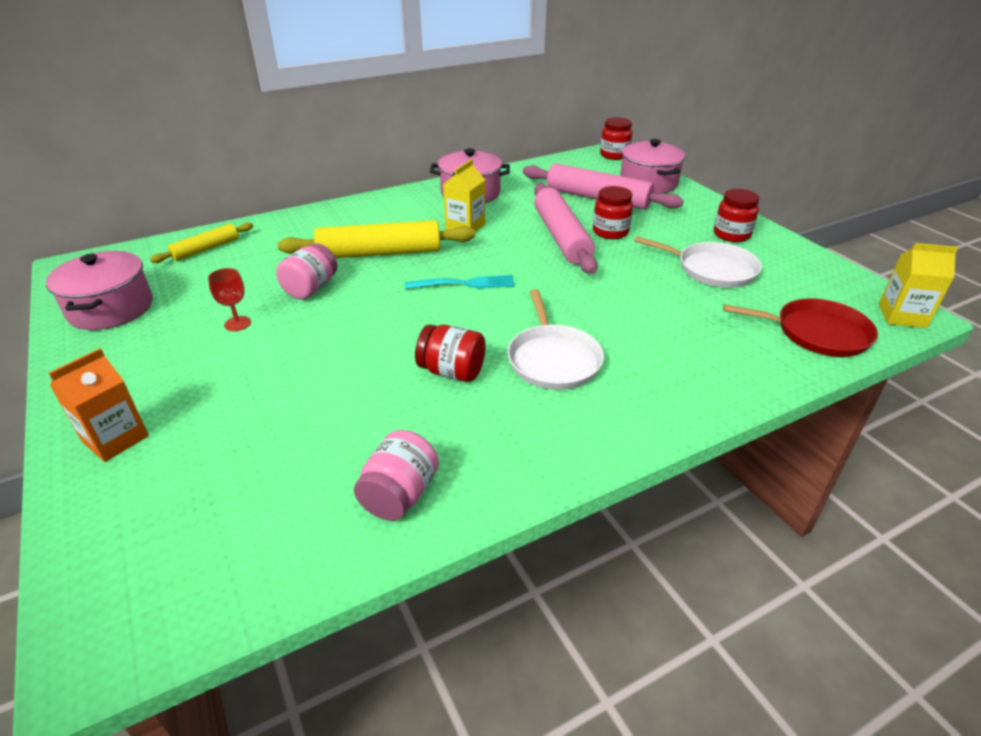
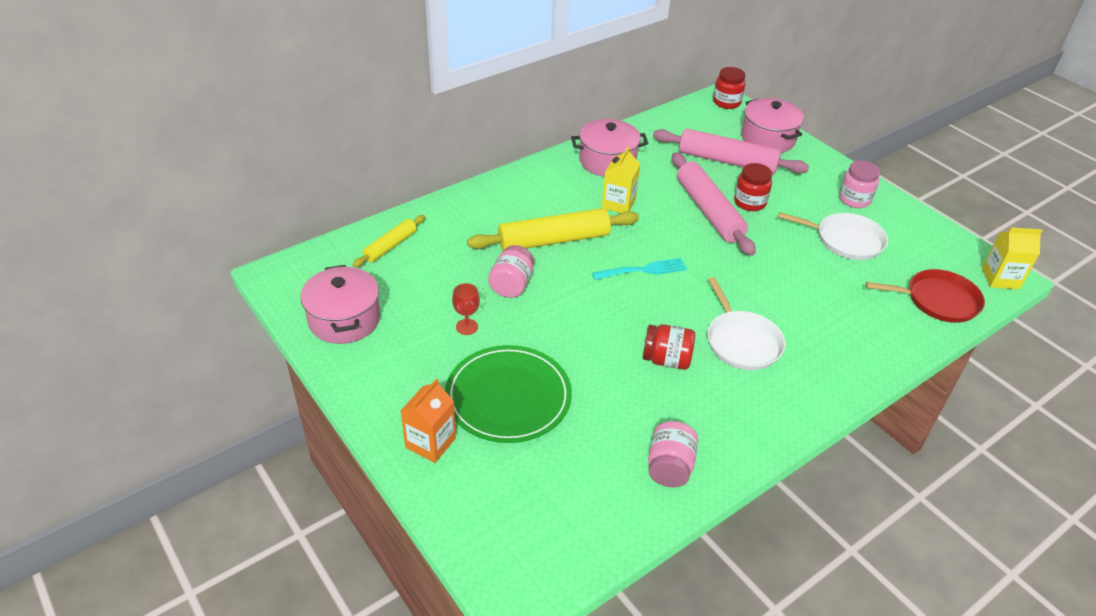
camera: 10 degrees left, 5 degrees up
red jar [714,189,759,242] -> pink jar [839,161,880,208]
none -> green plate [445,345,572,443]

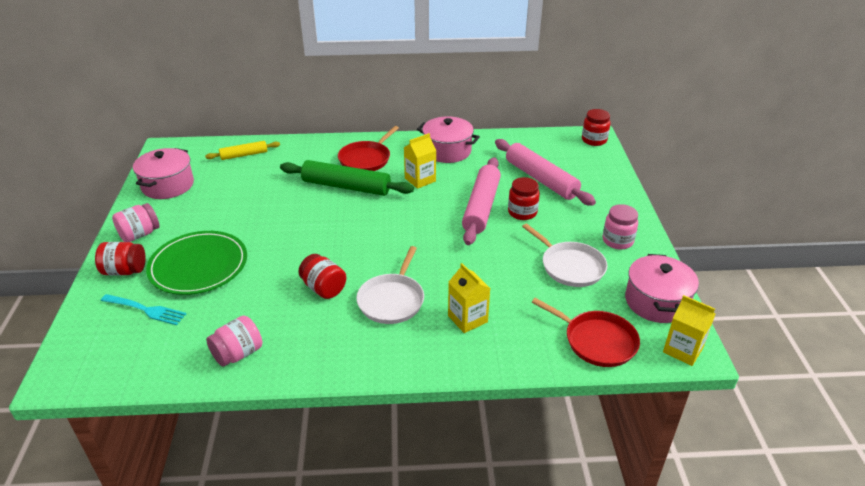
camera: 35 degrees right, 5 degrees down
orange carton [401,378,456,463] -> red jar [95,242,146,275]
red goblet [452,283,480,335] -> none
yellow rolling pin [467,208,639,251] -> green rolling pin [280,160,414,196]
pink jar [488,245,534,298] -> pink jar moved to [112,203,160,242]
turquoise fork [592,258,687,280] -> turquoise fork moved to [101,294,186,325]
pink pot [741,98,804,153] -> pink pot moved to [625,254,699,323]
none -> red pan [338,126,399,171]
none -> yellow carton [448,263,490,333]

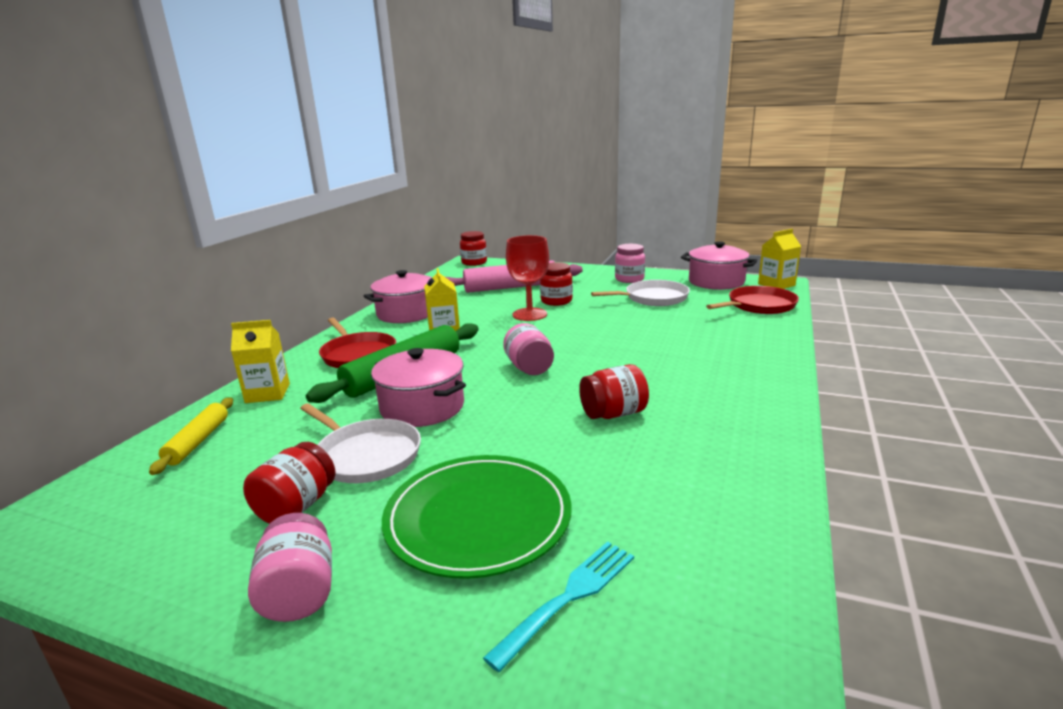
camera: 65 degrees left, 15 degrees down
red jar [95,242,146,275] -> red jar moved to [243,442,335,524]
pink pot [133,148,194,199] -> pink pot moved to [371,348,466,427]
pink jar [206,316,262,367] -> pink jar moved to [503,323,554,375]
white pan [356,246,424,324] -> white pan moved to [300,403,421,483]
yellow carton [448,263,490,333] -> yellow carton moved to [231,320,290,403]
pink rolling pin [462,157,501,245] -> red goblet [506,235,549,321]

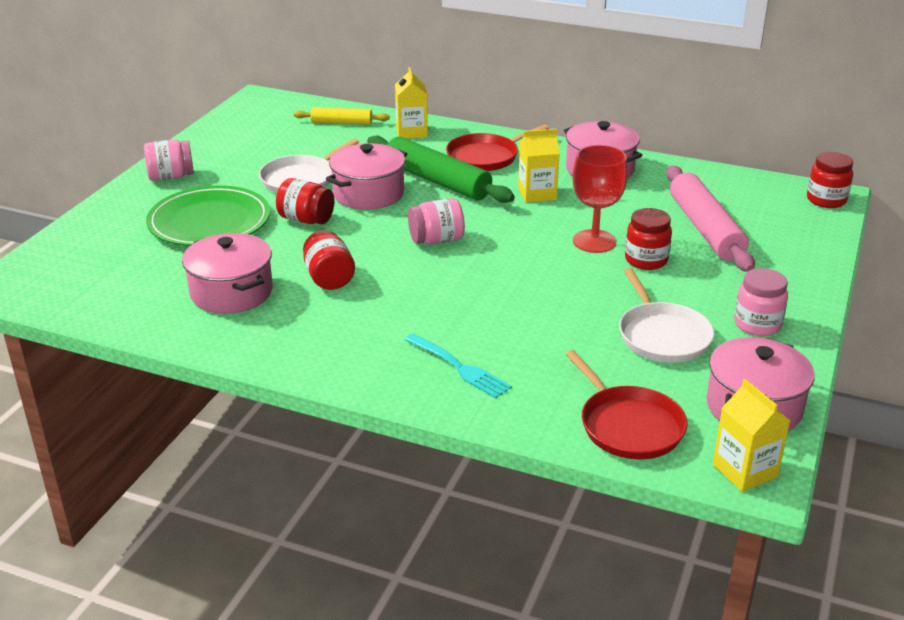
camera: 90 degrees right, 10 degrees up
red jar [243,442,335,524] -> red jar moved to [276,178,335,224]
turquoise fork [483,541,634,672] -> turquoise fork moved to [405,333,512,399]
none -> pink pot [182,233,273,314]

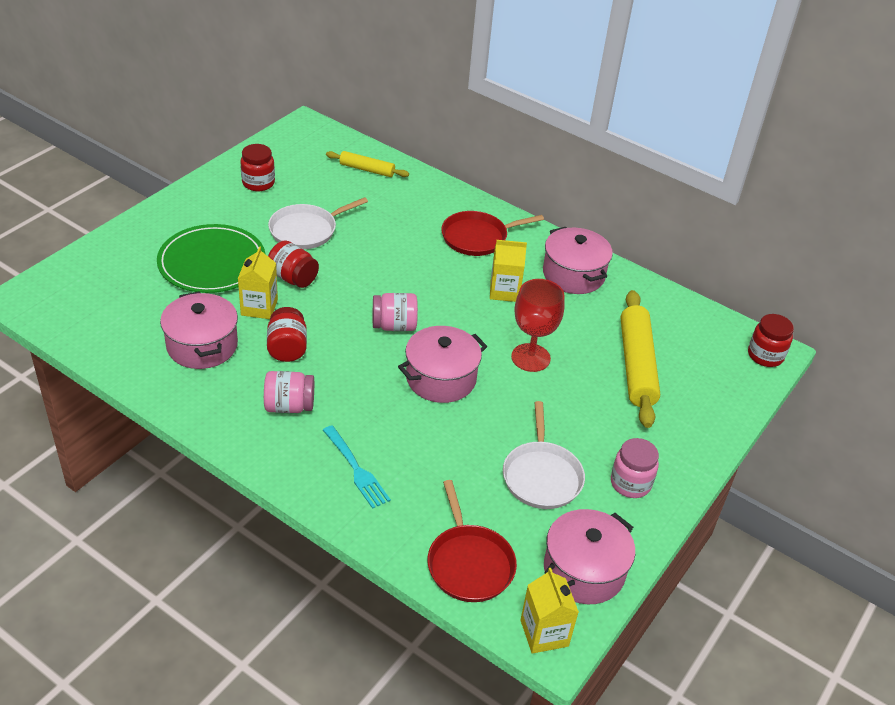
camera: 10 degrees right, 10 degrees up
pink jar [144,140,194,181] -> pink jar moved to [264,371,314,413]
pink pot [326,143,407,210] -> pink pot moved to [398,326,487,403]
green rolling pin [367,135,515,203] -> none
yellow carton [395,67,428,139] -> yellow carton moved to [238,247,278,319]
red jar [625,208,672,270] -> red jar moved to [240,144,275,191]
pink rolling pin [666,166,755,272] -> yellow rolling pin [621,290,660,428]

